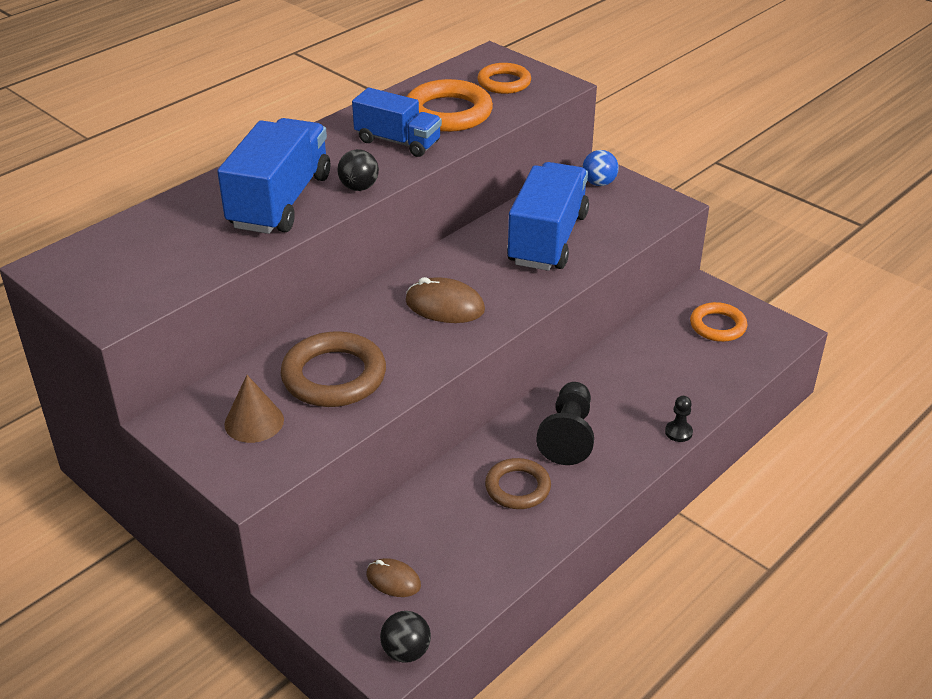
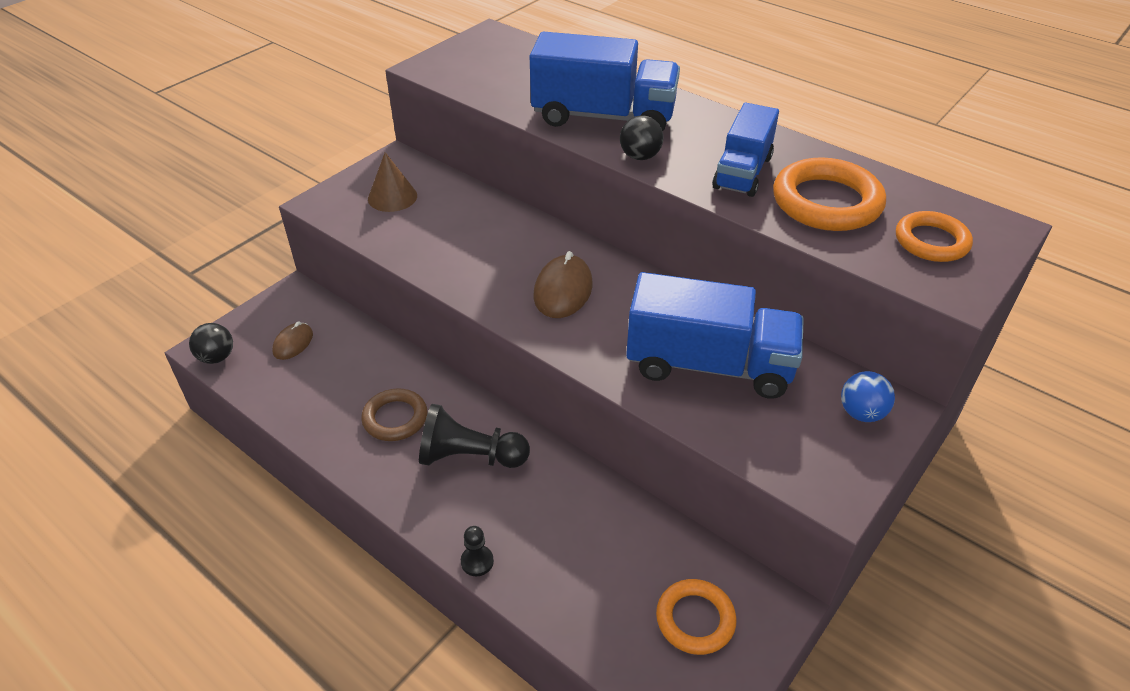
camera: 85 degrees right, 5 degrees up
brown ring [281,331,386,407] -> none

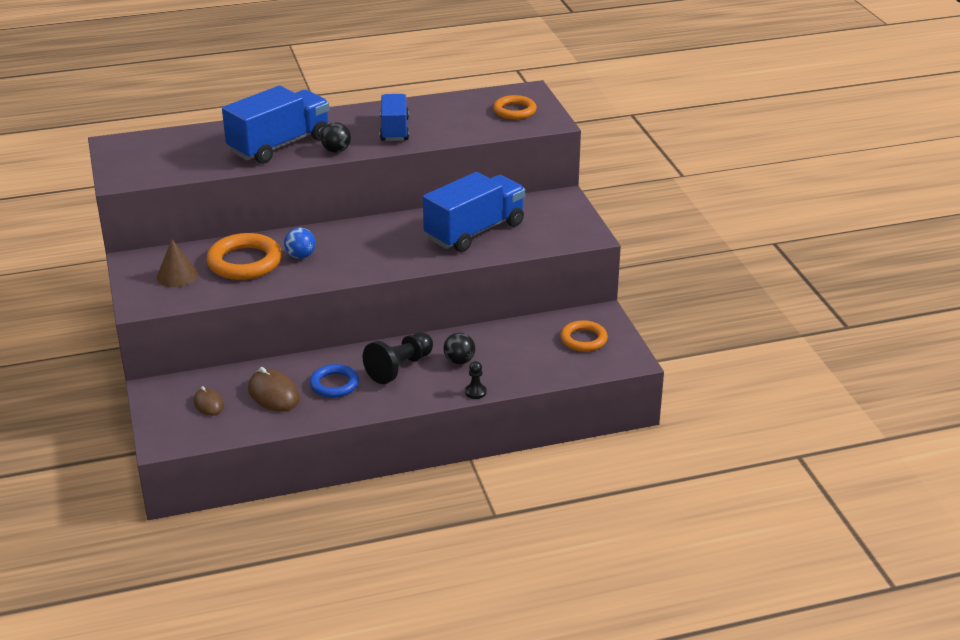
camera: 55 degrees left, 10 degrees down
black ball [189,323,233,364] -> black ball moved to [443,333,475,365]
brown ring [361,388,427,441] -> blue ring [310,364,359,398]
brown mouse [533,251,593,318] -> brown mouse moved to [248,367,300,412]
blue truck [712,103,779,197] -> blue truck turned 150 degrees counterclockwise [380,94,409,141]
orange ring [773,157,886,231] -> orange ring moved to [206,233,282,280]
blue ball [841,371,895,422] -> blue ball moved to [284,227,316,259]

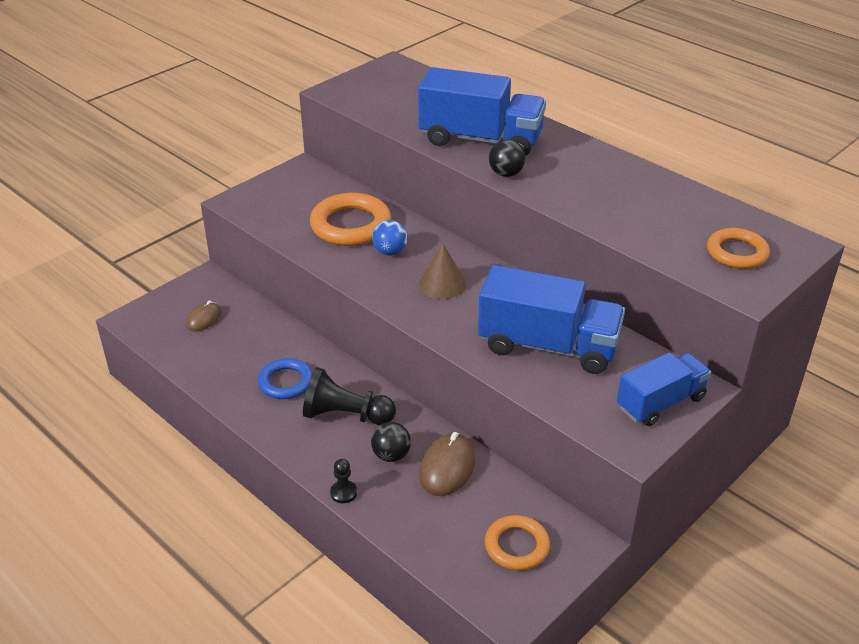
camera: 60 degrees right, 5 degrees up
brown cone [157,239,198,287] -> brown cone moved to [419,244,466,299]
brown mouse [248,367,300,412] -> brown mouse moved to [419,432,475,496]
blue truck [380,94,409,141] -> blue truck moved to [617,352,711,426]

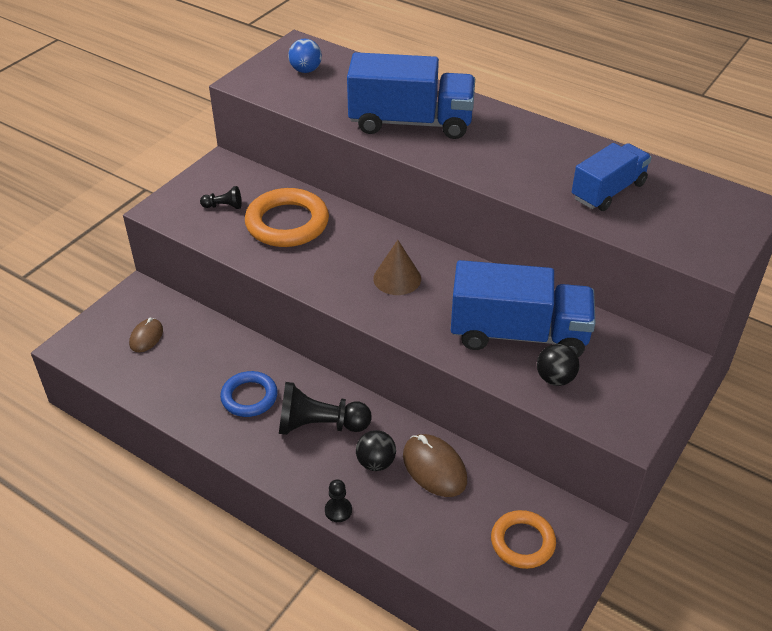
camera: 10 degrees left, 5 degrees up
blue ball [372,220,408,256] -> blue ball moved to [288,39,322,73]
brown mouse [419,432,475,496] -> brown mouse turned 45 degrees counterclockwise [403,434,467,497]
black ball [489,140,526,177] -> black ball moved to [537,344,579,386]
blue truck [617,352,711,426] -> blue truck moved to [572,143,652,211]
orange ring [707,228,770,269] -> none
none -> black pawn [200,186,242,209]

